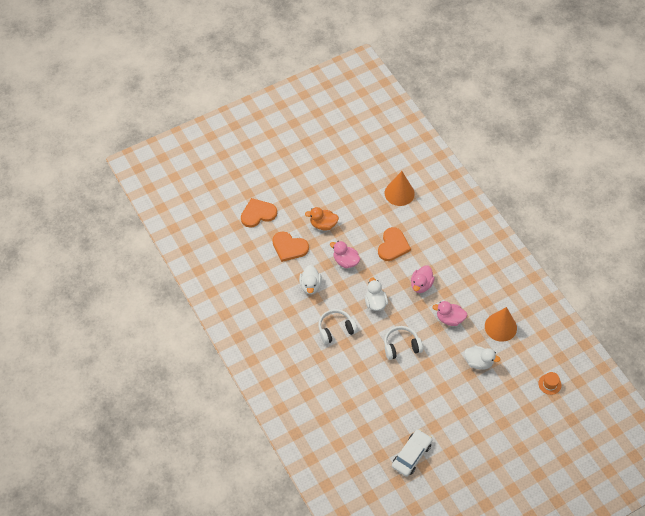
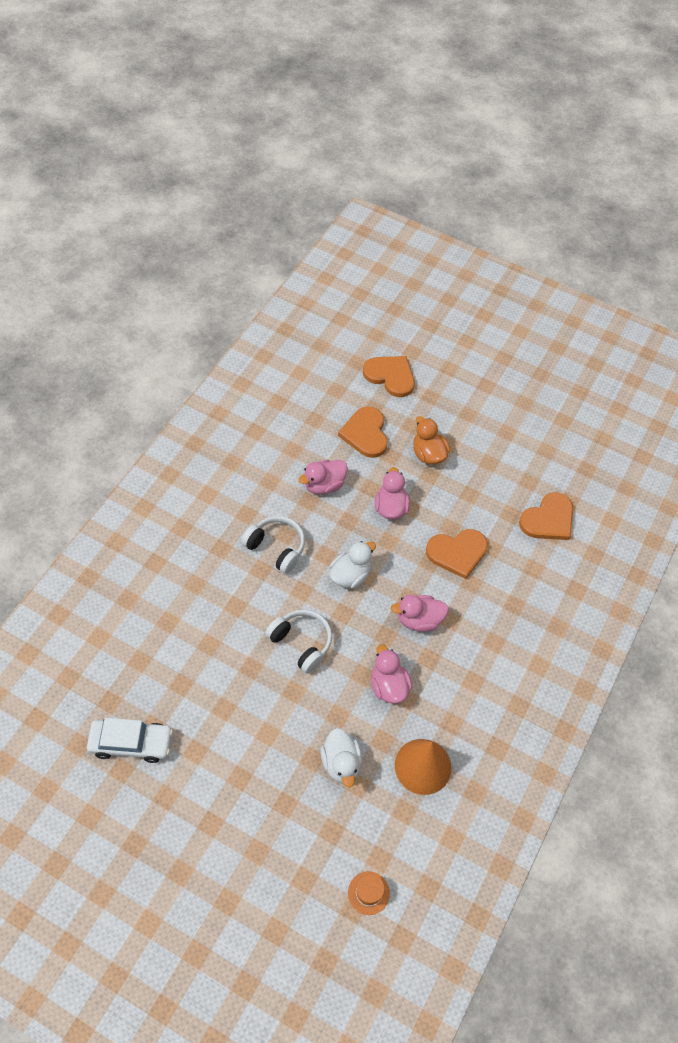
camera: 55 degrees right, 0 degrees up
white duck [299,265,322,294] -> pink duck [298,460,348,495]
orange cone [385,171,415,206] -> orange heart [519,492,573,540]

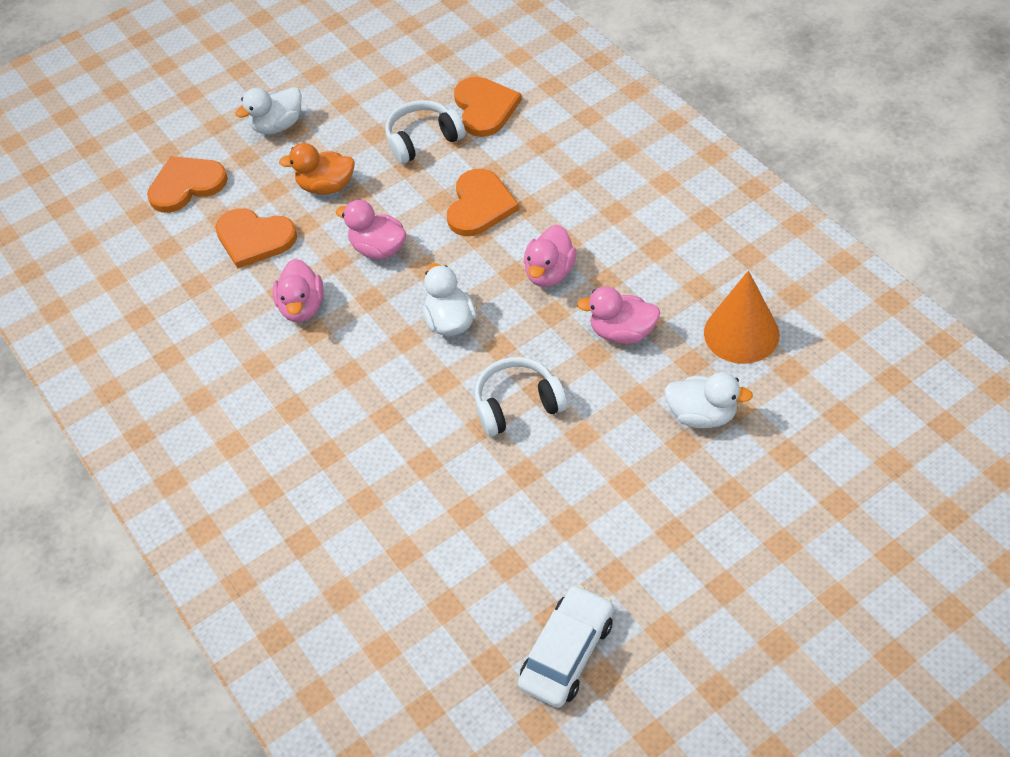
camera: 55 degrees left, 5 degrees down
white headphones [241,516,305,574] -> white headphones moved to [385,100,465,164]
orange hat [348,871,390,915] -> none
none -> white duck [235,87,302,134]

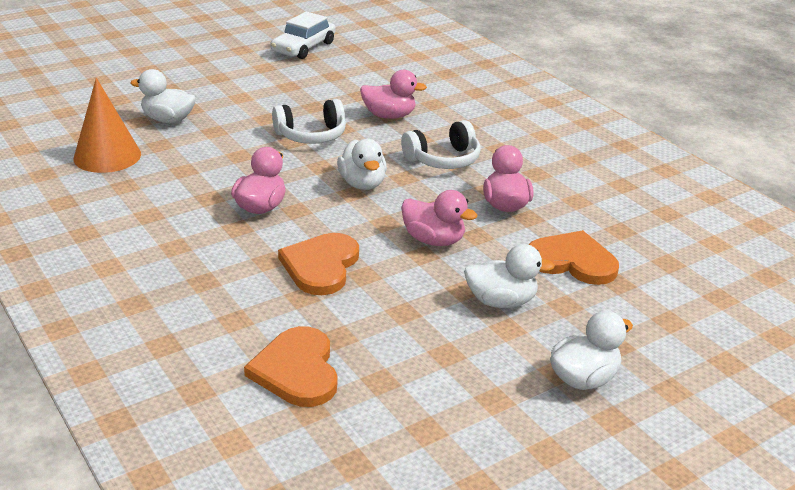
camera: 175 degrees right, 20 degrees down
orange heart [147,156,228,213] -> none
orange duck [279,143,355,194] -> white duck [464,244,555,308]
white headphones [385,100,465,164] -> white headphones moved to [401,120,481,169]
pink duck [577,286,660,344] -> pink duck moved to [360,70,427,119]

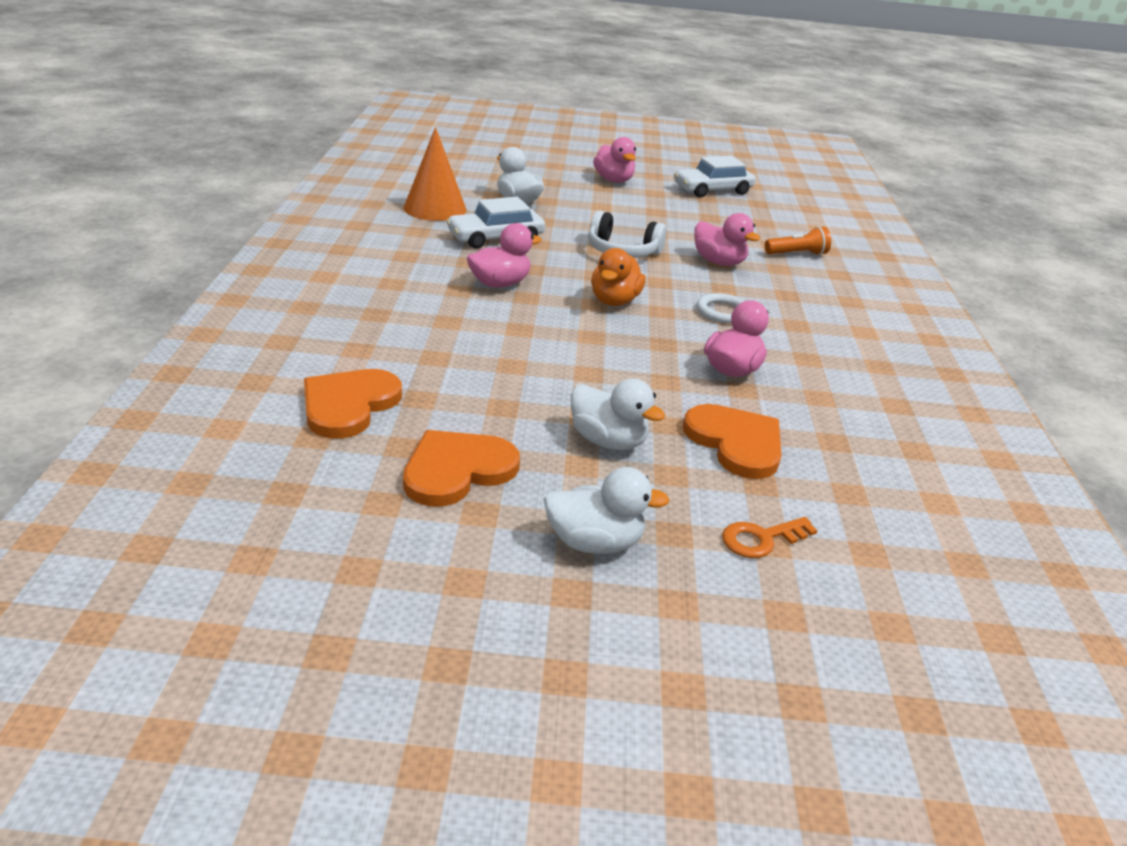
camera: 35 degrees right, 0 degrees up
orange heart [278,233,359,295] -> orange heart moved to [403,430,520,507]
white duck [337,139,387,190] -> orange duck [591,248,645,306]
white headphones [401,120,481,169] -> white ring [697,293,744,324]
pink duck [401,190,477,246] -> pink duck moved to [593,137,636,183]
none -> white car [446,197,545,249]
none -> orange key [722,517,818,558]
none -> orange flashlight [765,226,831,255]

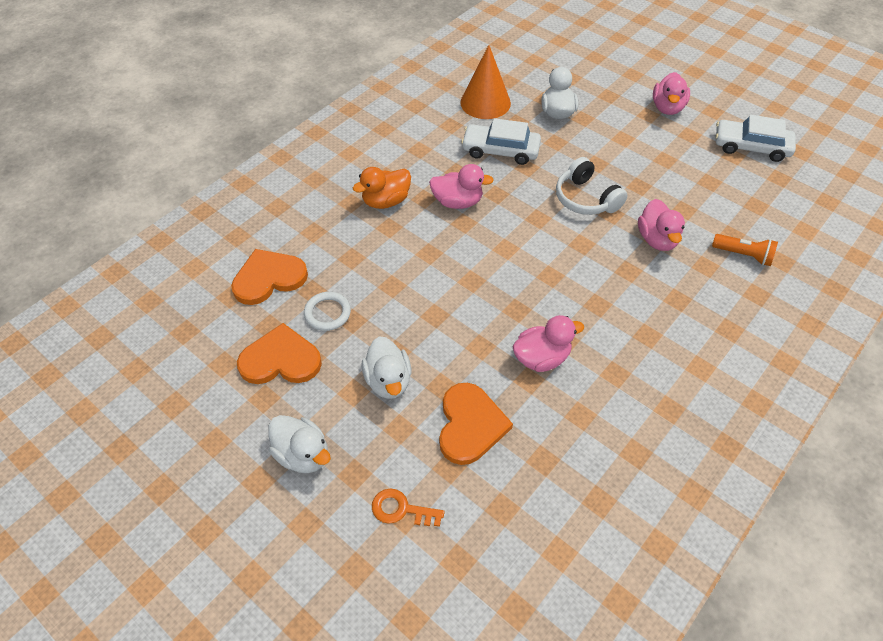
camera: 40 degrees right, 20 degrees up
orange duck [591,248,645,306] -> orange duck moved to [353,167,411,209]
white ring [697,293,744,324] -> white ring moved to [304,292,351,331]

